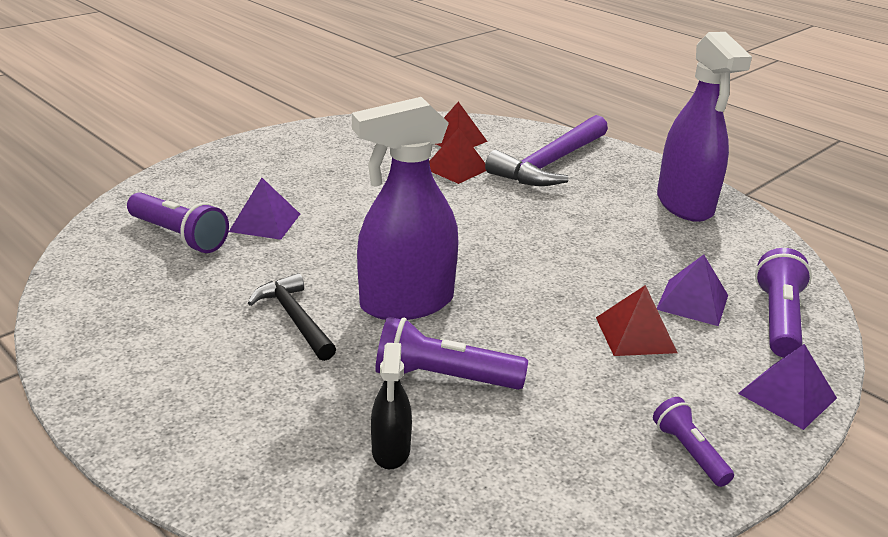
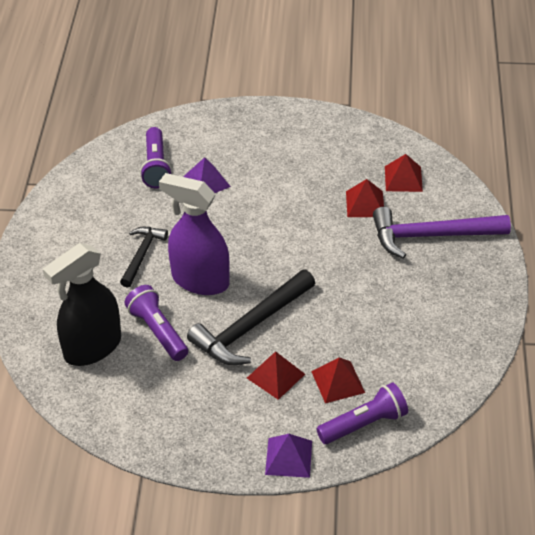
camera: 50 degrees right, 15 degrees up
black spray bottle [371,343,412,469] -> black spray bottle [43,243,121,366], size x2.07
purple flashlight [653,397,734,487] -> none
purple spray bottle [657,32,752,222] -> none
purple pyramid [657,255,728,326] -> red pyramid [311,357,365,403]
none -> black hammer [187,269,315,365]

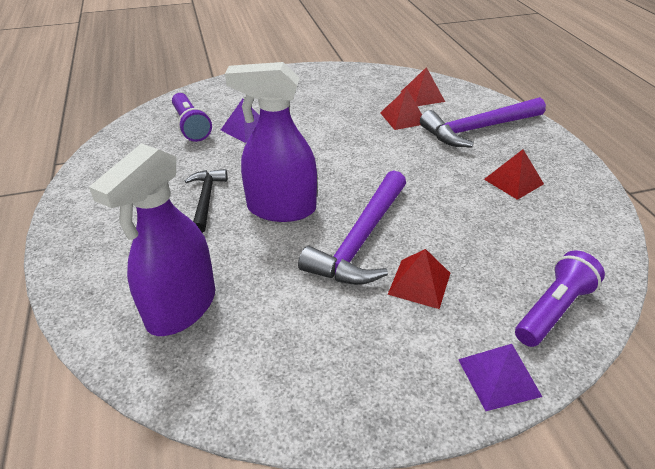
camera: 20 degrees left, 5 degrees down
black spray bottle [43,243,121,366] -> purple spray bottle [89,143,215,336]
purple flashlight [125,285,188,361] -> none
black hammer [187,269,315,365] -> purple hammer [298,170,406,285]
red pyramid [311,357,365,403] -> red pyramid moved to [484,149,544,200]

